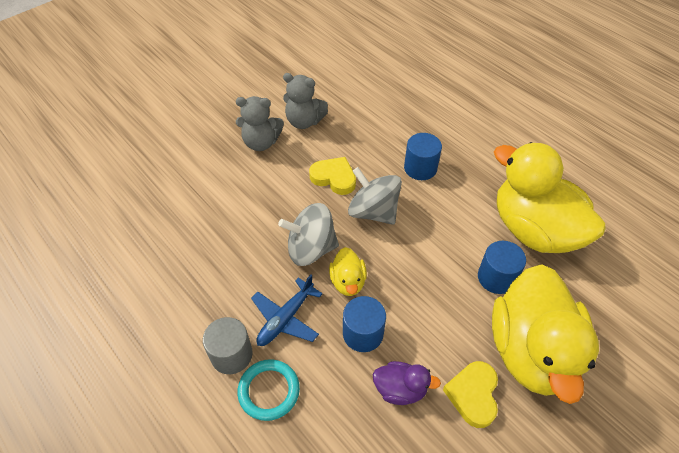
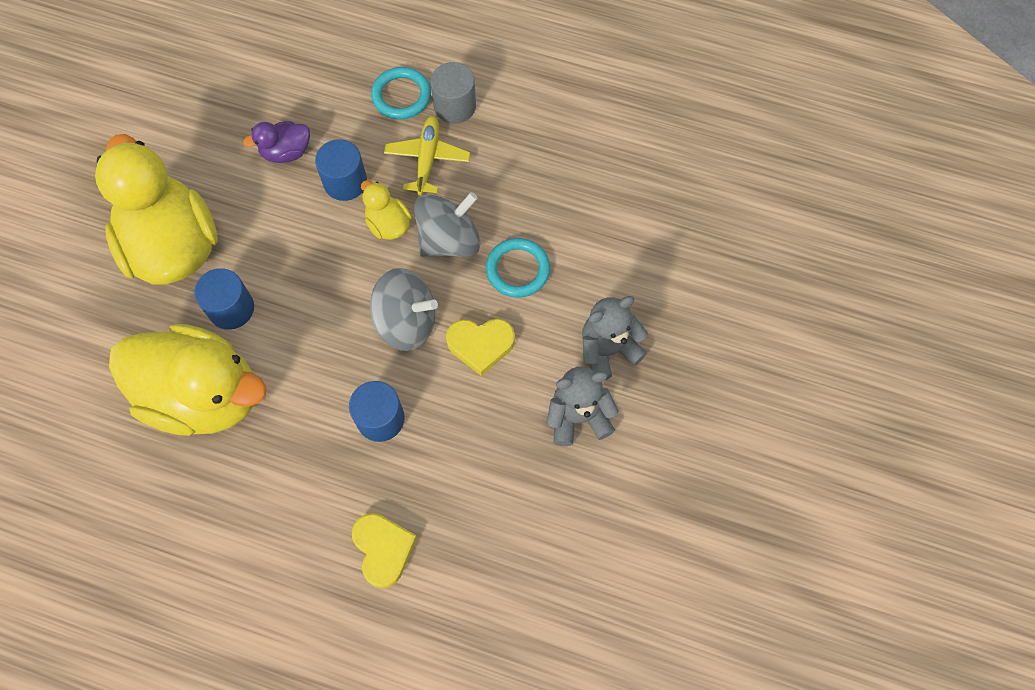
camera: 150 degrees right, 15 degrees up
blue plane [251,275,323,346] -> yellow plane [384,116,470,196]
yellow heart [443,361,498,428] -> yellow heart moved to [352,513,417,588]
none -> turquoise ring [486,238,550,298]

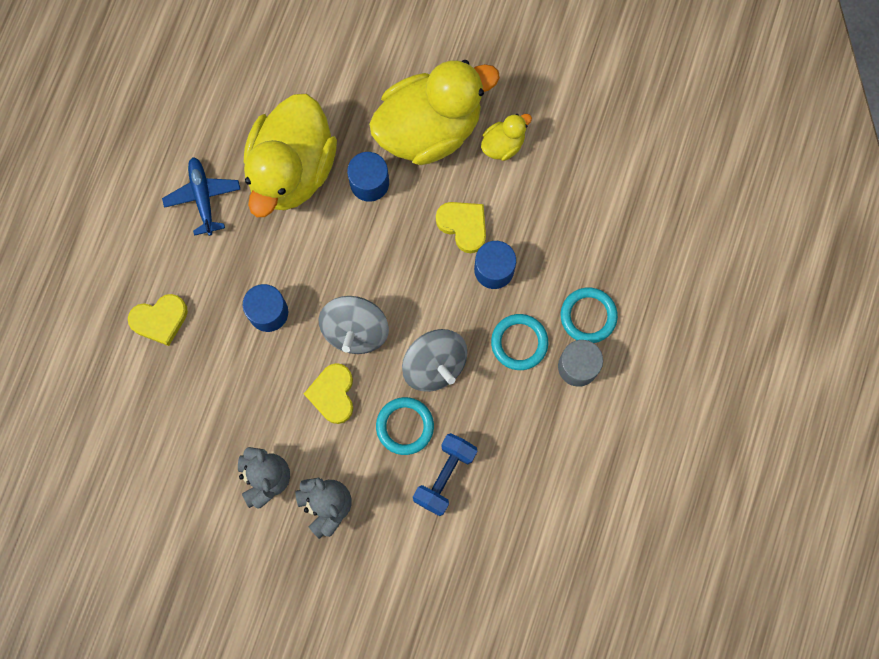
camera: 90 degrees right, 10 degrees up
purple duck [243,121,310,163] -> none
yellow duck [361,180,412,240] -> yellow duck moved to [481,114,532,161]
yellow plane [384,116,470,196] -> turquoise ring [491,314,548,370]
none -> blue plane [162,157,240,236]
none -> blue dumbbell [413,433,477,516]
none -> yellow heart [436,202,486,253]

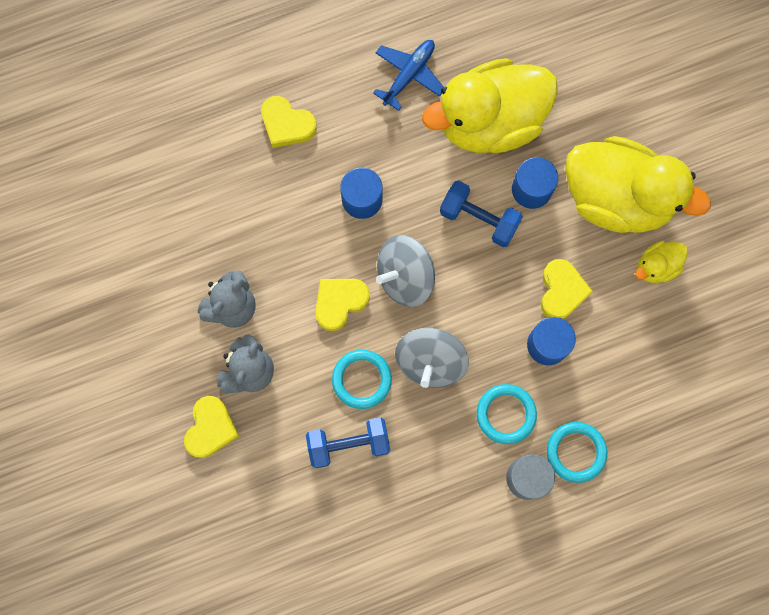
camera: 50 degrees right, 0 degrees up
yellow duck [481,114,532,161] -> yellow duck turned 135 degrees clockwise [635,240,688,283]
none -> yellow heart [184,396,239,458]
none -> blue dumbbell [440,180,523,247]

